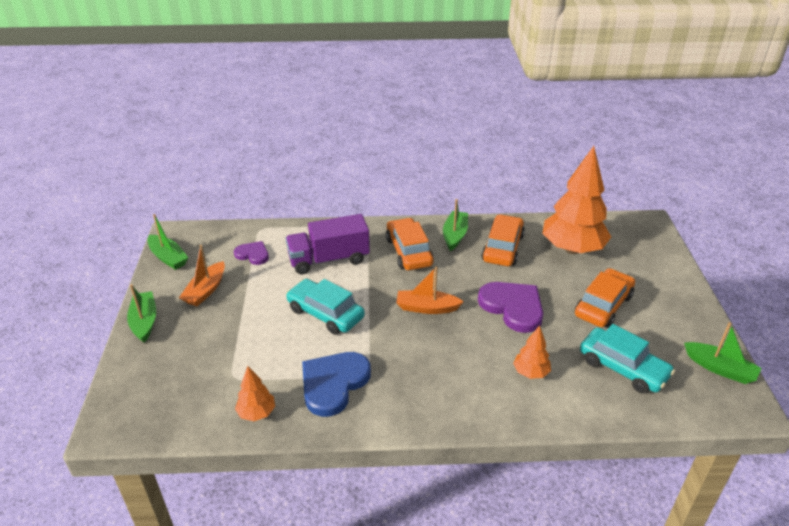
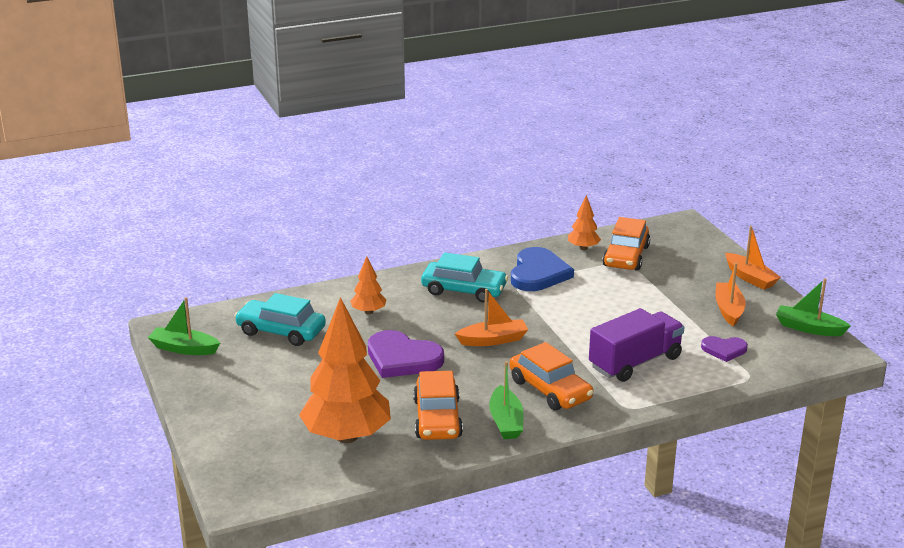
camera: 160 degrees right, 10 degrees down
green boat [127,284,156,343] -> orange boat [725,226,781,290]
turquoise car [286,279,365,335] -> turquoise car moved to [421,252,508,303]
orange car [575,268,635,328] -> orange car moved to [602,217,650,271]

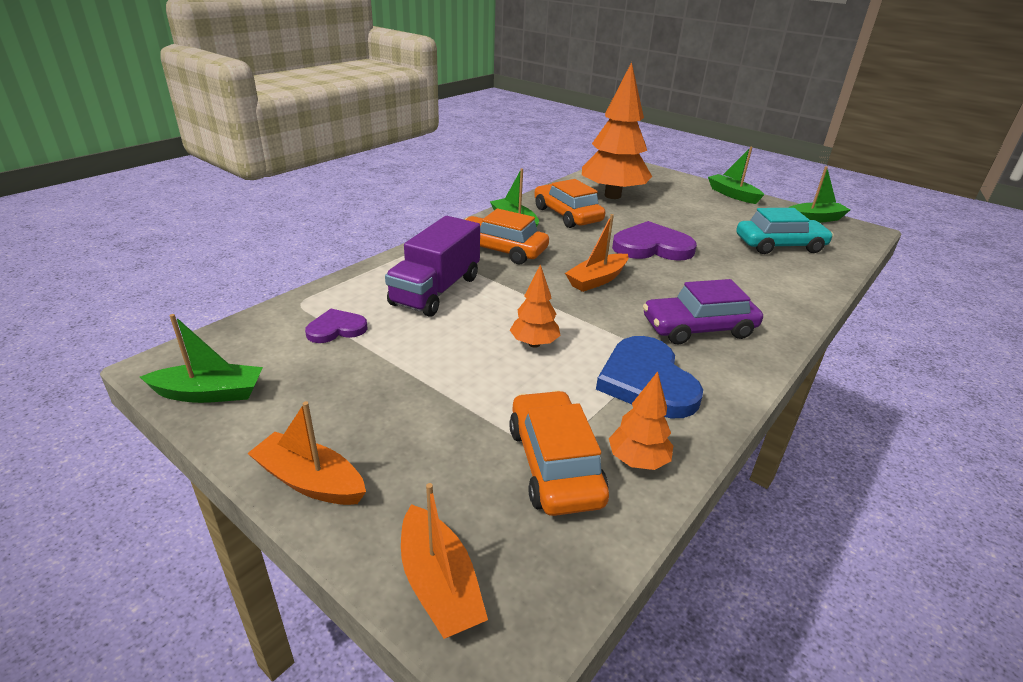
camera: 150 degrees right, 5 degrees up
orange tree [350,256,386,314] -> orange tree moved to [510,264,561,348]
turquoise car [421,252,508,303] -> purple car [643,279,763,344]
orange boat [715,263,746,326] -> orange boat moved to [401,483,488,639]
none -> green boat [708,146,764,204]

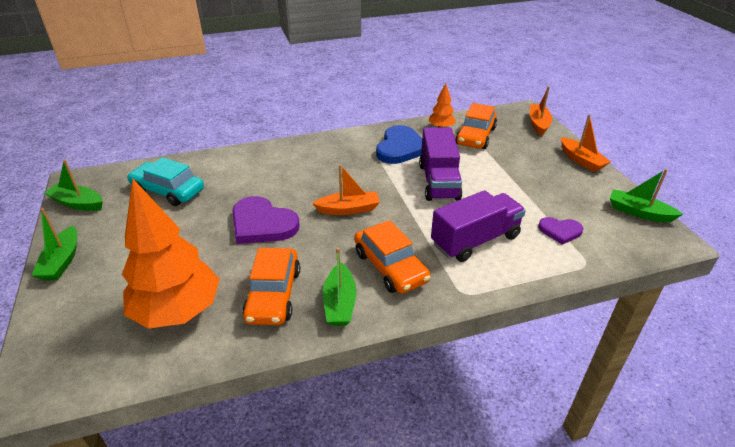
camera: 145 degrees left, 5 degrees up
orange tree [510,264,561,348] -> purple truck [419,127,463,201]
purple car [643,279,763,344] -> none

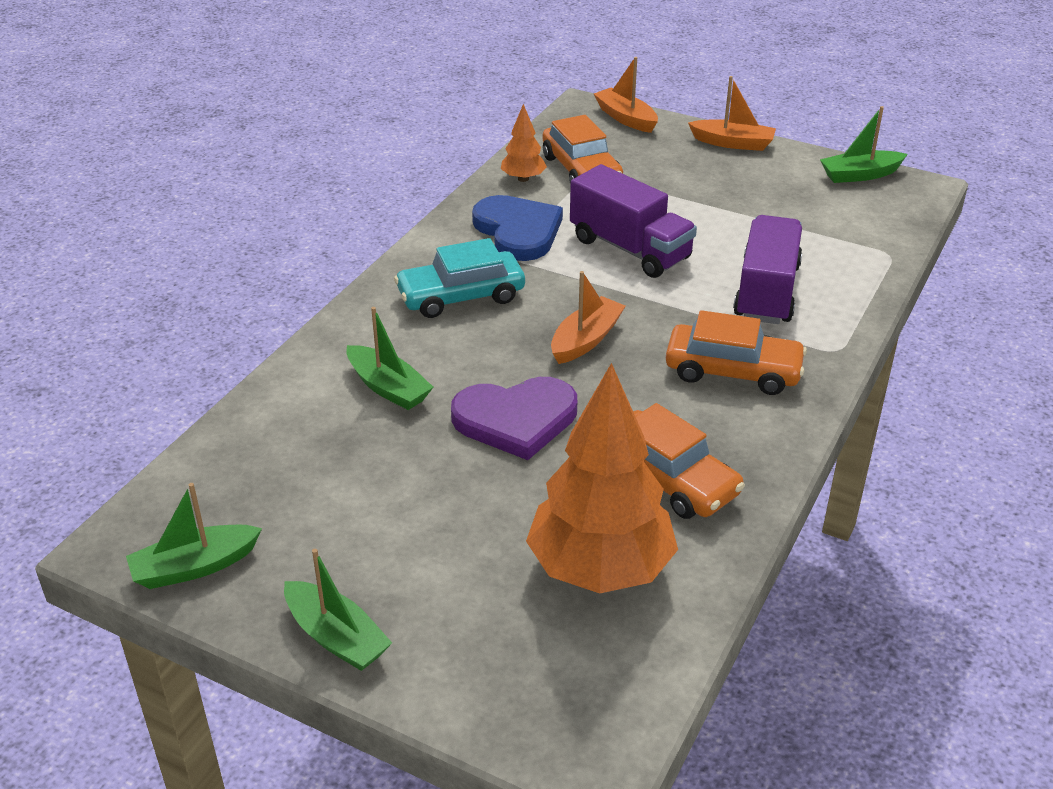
camera: 45 degrees left, 0 degrees up
turquoise car [127,157,204,206] -> turquoise car moved to [394,238,525,318]
green boat [323,248,356,326] -> green boat moved to [346,307,433,410]
purple heart [538,217,583,245] -> none

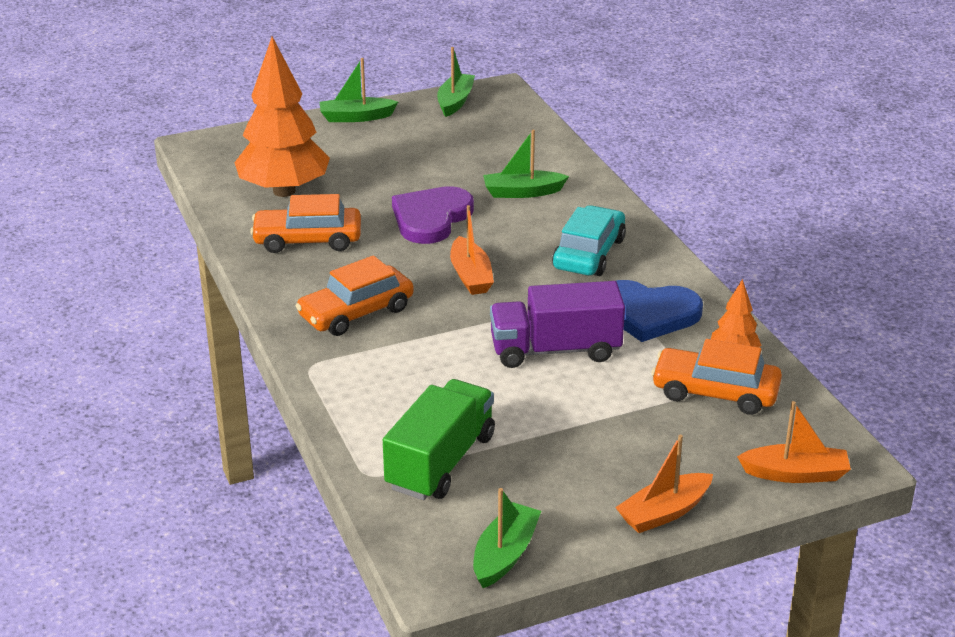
camera: 130 degrees right, 5 degrees down
purple truck [733,215,802,324] -> none
none -> green truck [383,379,495,500]

